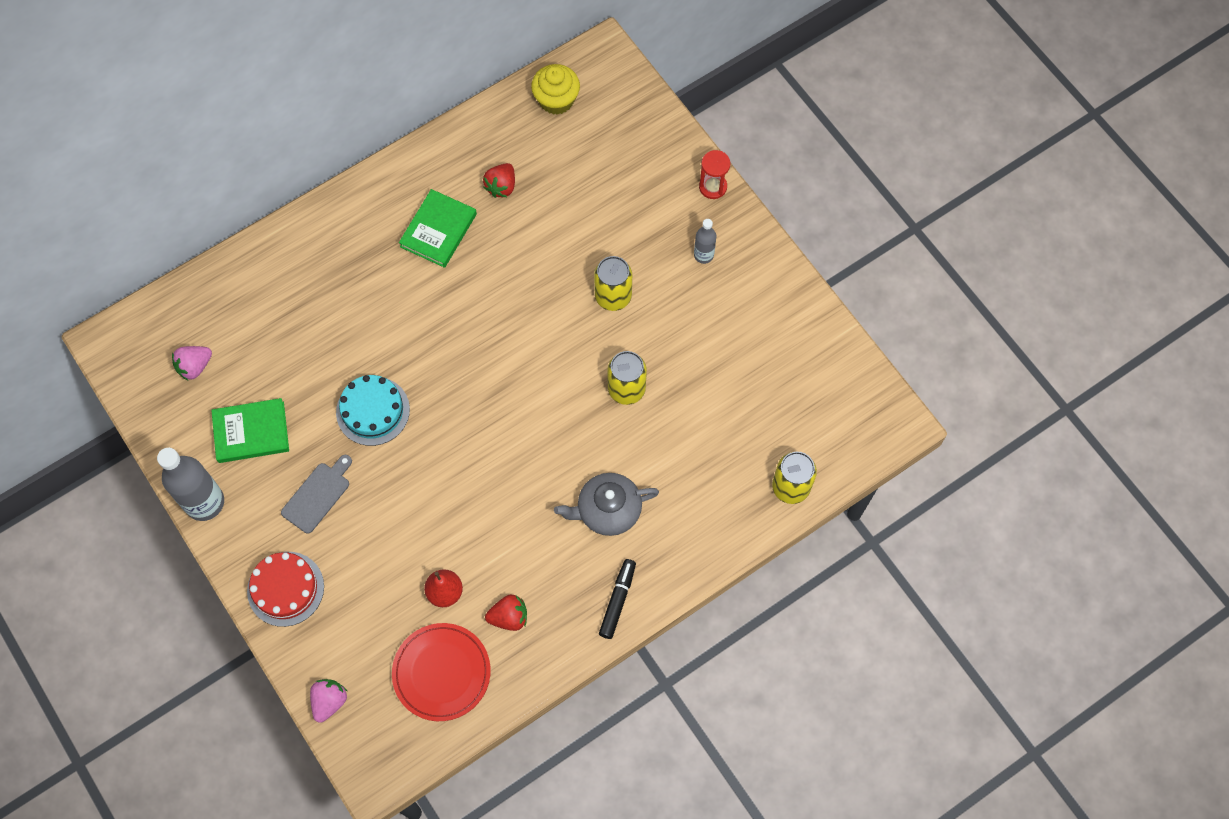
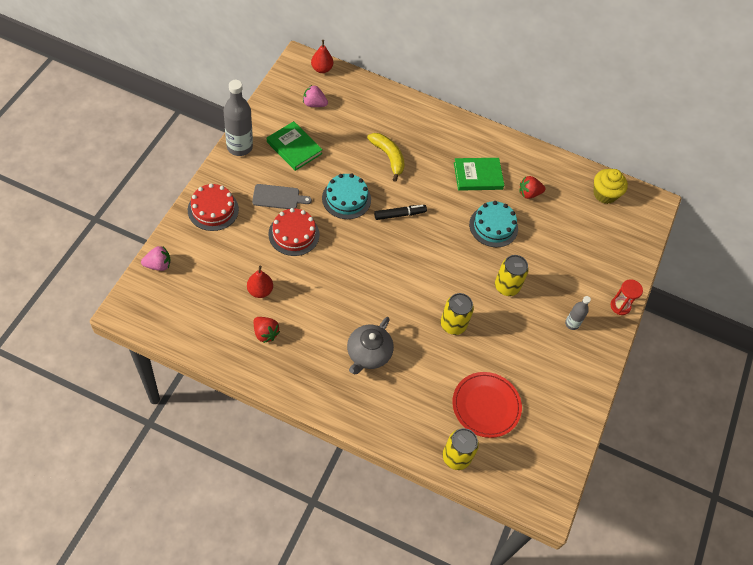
camera: 50 degrees right, 10 degrees down
red plate [392,623,491,721] -> red plate moved to [452,372,522,438]
grey teapot [554,473,659,536] -> grey teapot turned 105 degrees counterclockwise [347,317,394,374]
black marker [599,559,636,639] -> black marker moved to [374,205,427,220]
none -> red cake [268,208,319,256]
none -> red pear [311,40,333,73]
none -> yellow banana [367,133,405,182]
none -> turquoise cake [469,201,518,247]

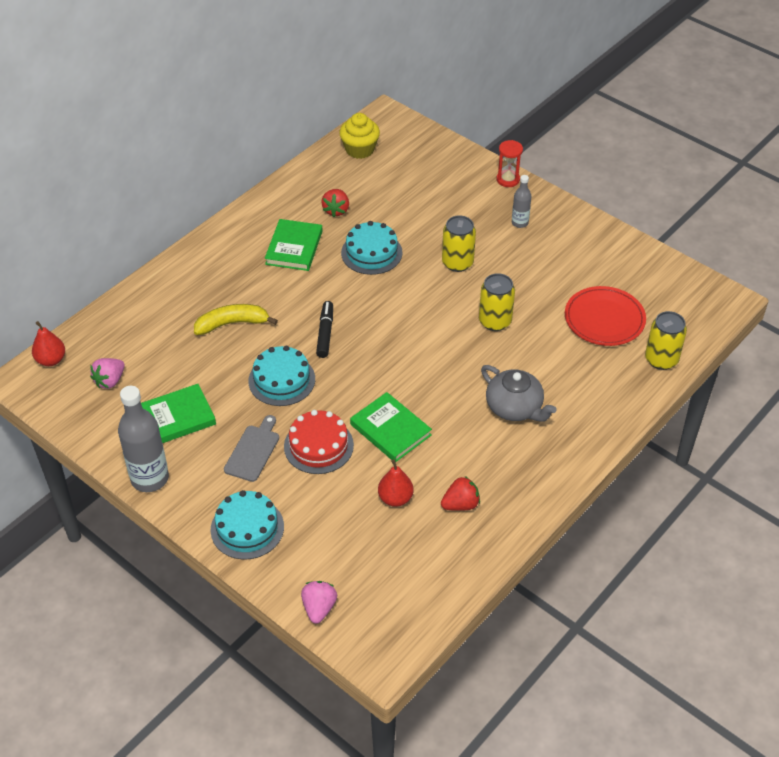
camera: 65 degrees left, 10 degrees down
red cake [188,183,239,231] -> turquoise cake [210,490,284,560]
none -> green book [350,392,432,462]

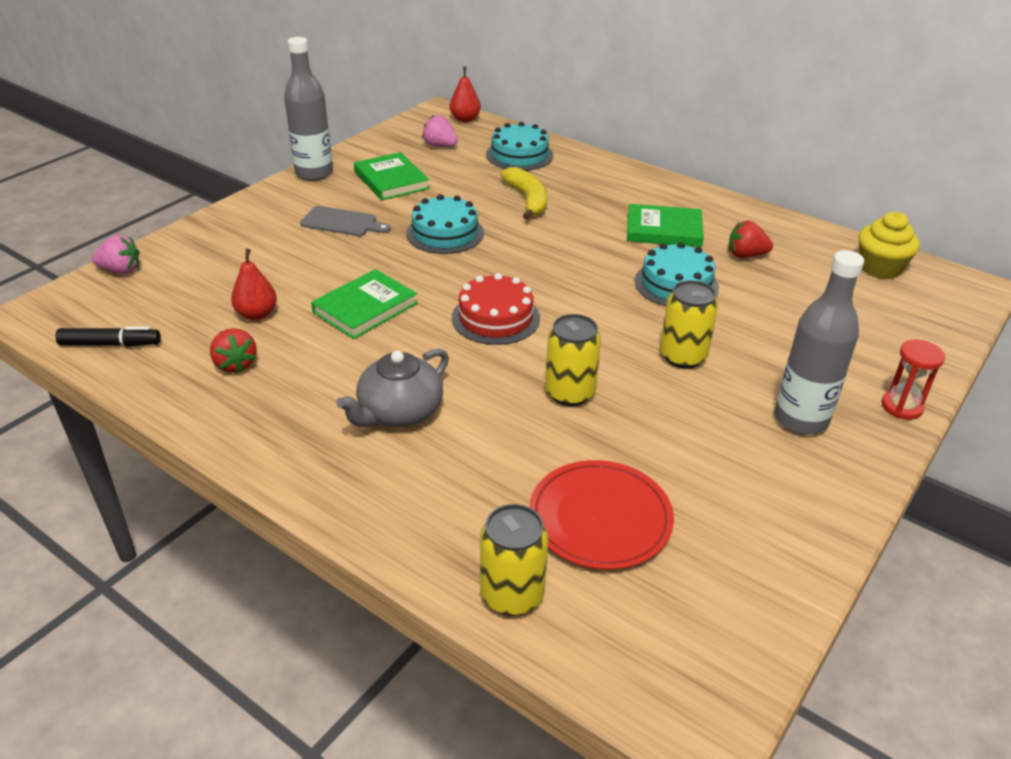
camera: 85 degrees right, 10 degrees down
turquoise cake [210,490,284,560] -> turquoise cake moved to [486,122,553,171]
red cake [284,410,354,474] -> red cake moved to [452,273,540,345]
black marker [316,301,333,358] -> black marker moved to [55,326,161,346]
grey bottle [512,175,532,228] -> grey bottle [774,250,864,435], size x1.89

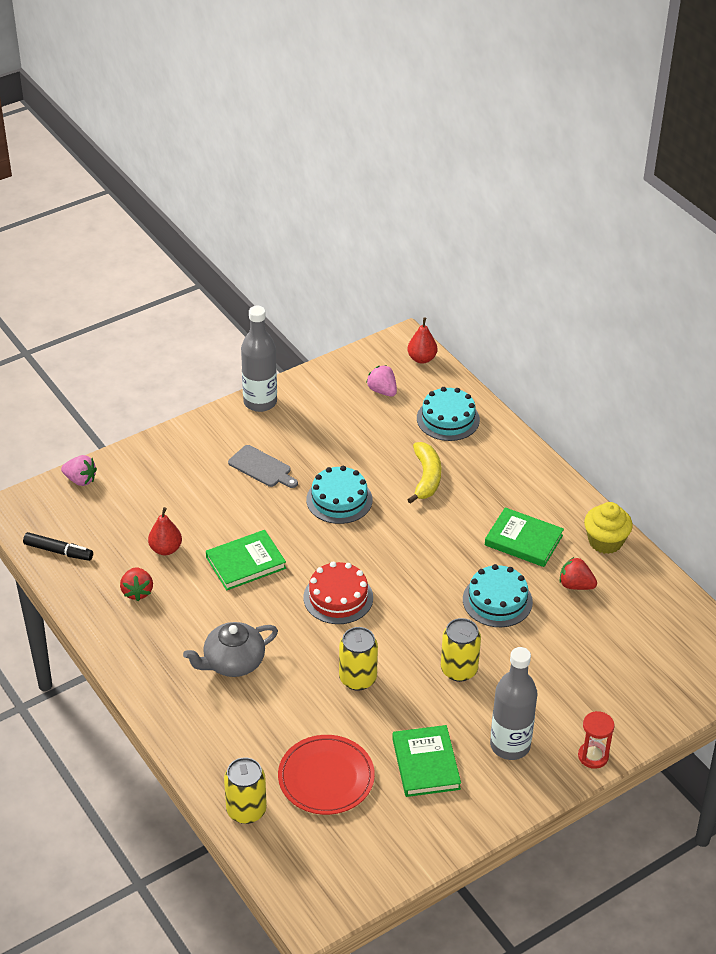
camera: 20 degrees right, 5 degrees up
green book [354,152,429,200] -> green book moved to [392,725,461,797]
yellow cupcake [859,212,920,279] -> yellow cupcake moved to [584,502,633,554]

